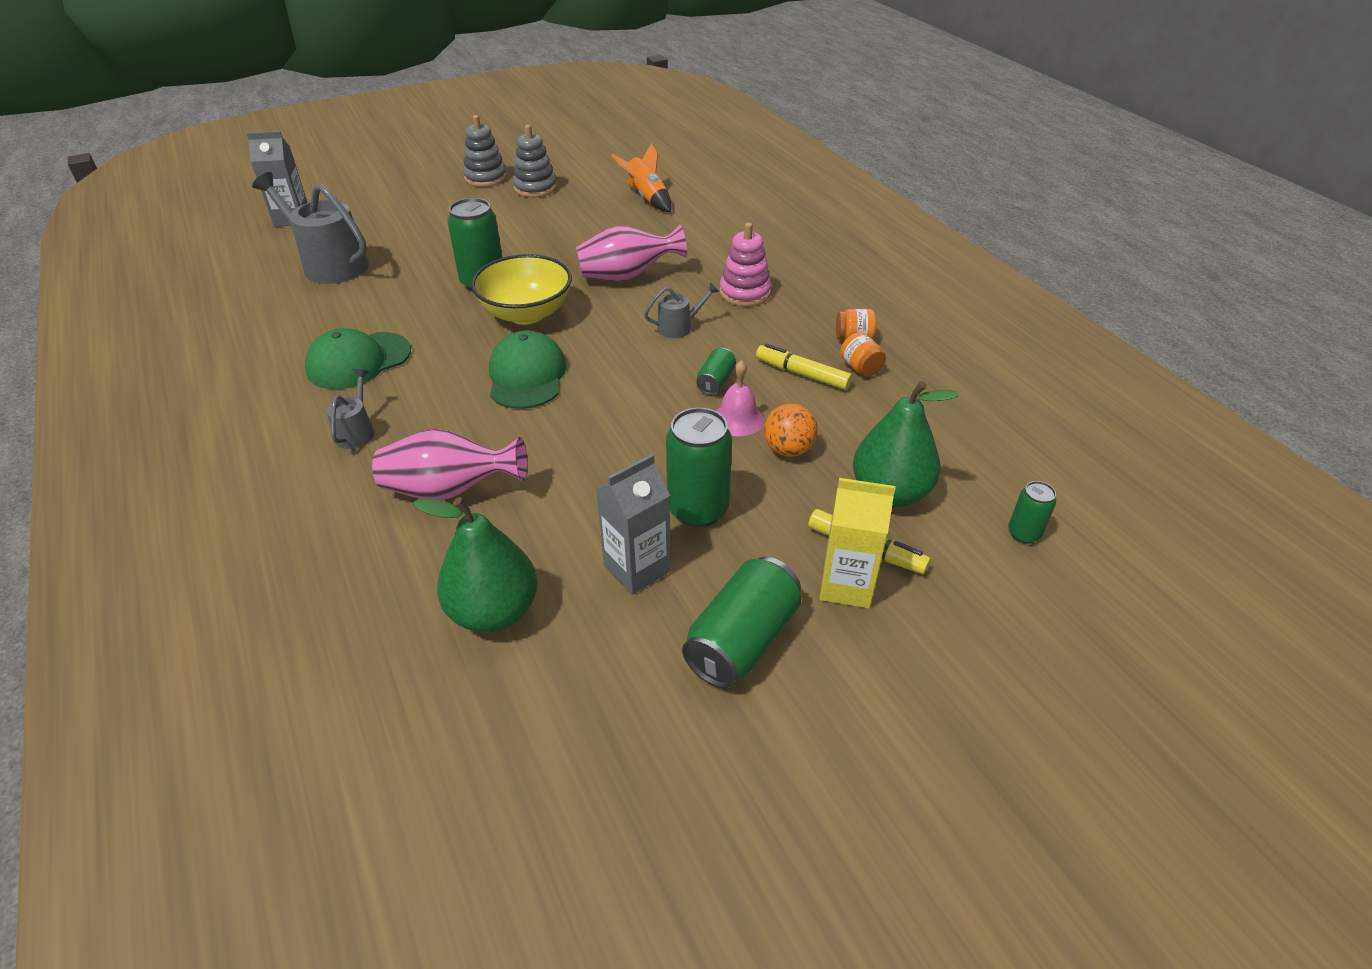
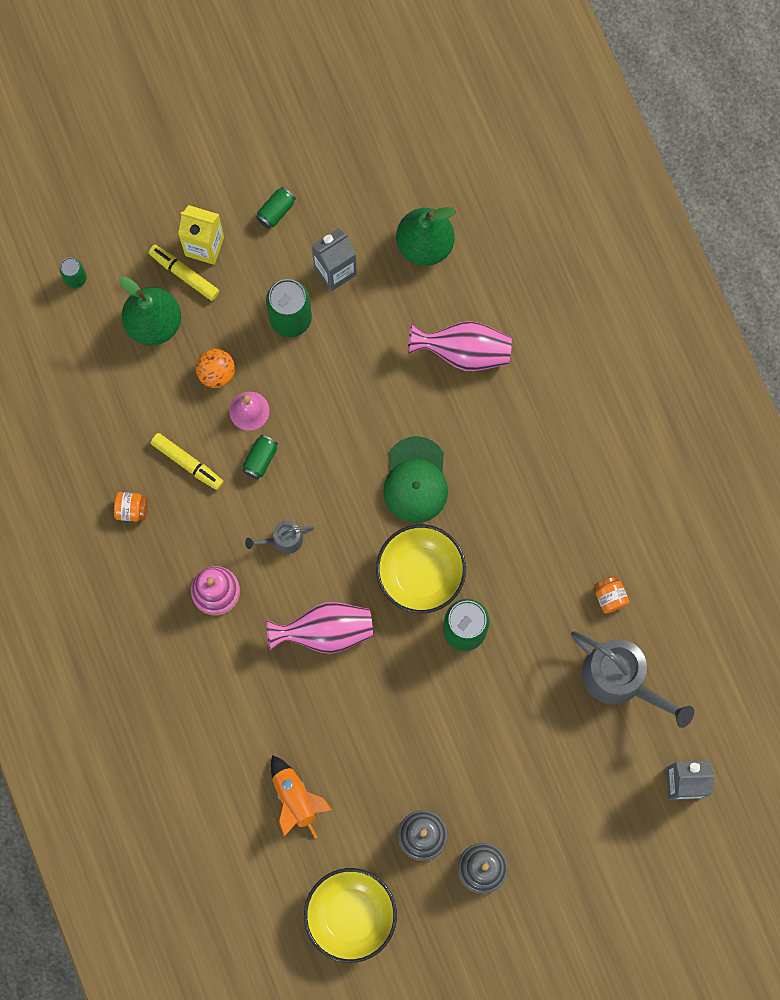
camera: 175 degrees left, 35 degrees up
green cap [305,328,411,389] -> none
grey watering can [326,369,375,449] -> none
green can [682,557,801,689] -> green can [256,187,296,229], size x0.53
orange jar [840,332,886,377] -> orange jar moved to [594,576,629,613]
none -> yellow bowl [304,868,397,963]

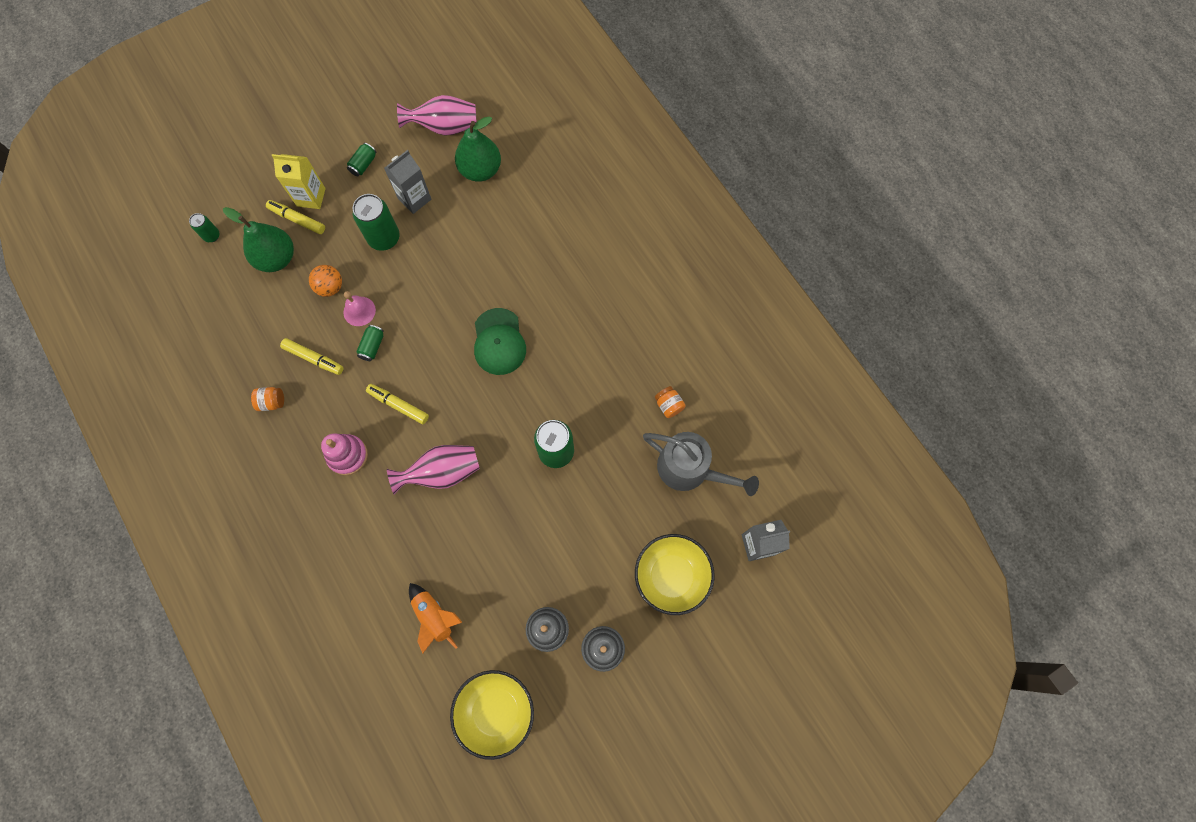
camera: 10 degrees left, 5 degrees down
grey watering can [245,521,314,554] -> yellow marker [366,384,429,424]
yellow bowl [376,524,466,613] -> yellow bowl moved to [635,534,715,615]
pink vase [408,321,512,371] -> pink vase moved to [397,95,476,136]

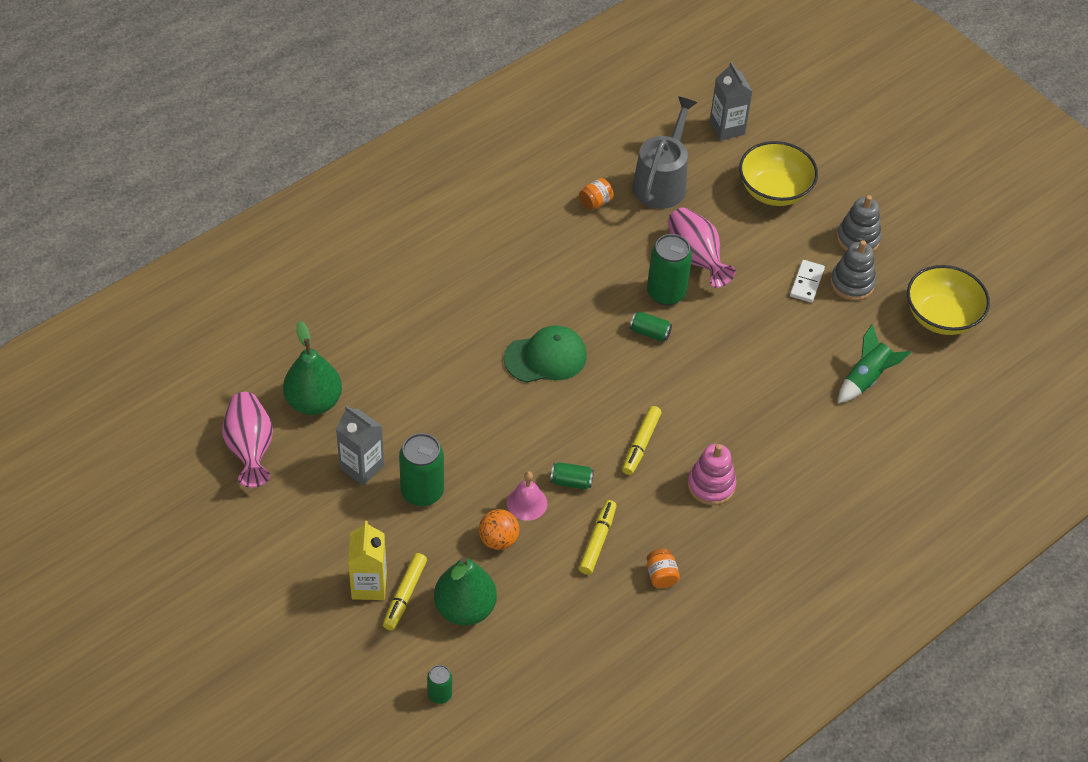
camera: 100 degrees left, 20 degrees down
green can [347,143,376,176] -> green can moved to [630,312,672,341]
pink vase [387,445,480,494] -> pink vase moved to [668,207,736,288]
orange rocket [409,583,462,654] -> green rocket [838,324,911,403]
none -> white domino [790,260,825,303]

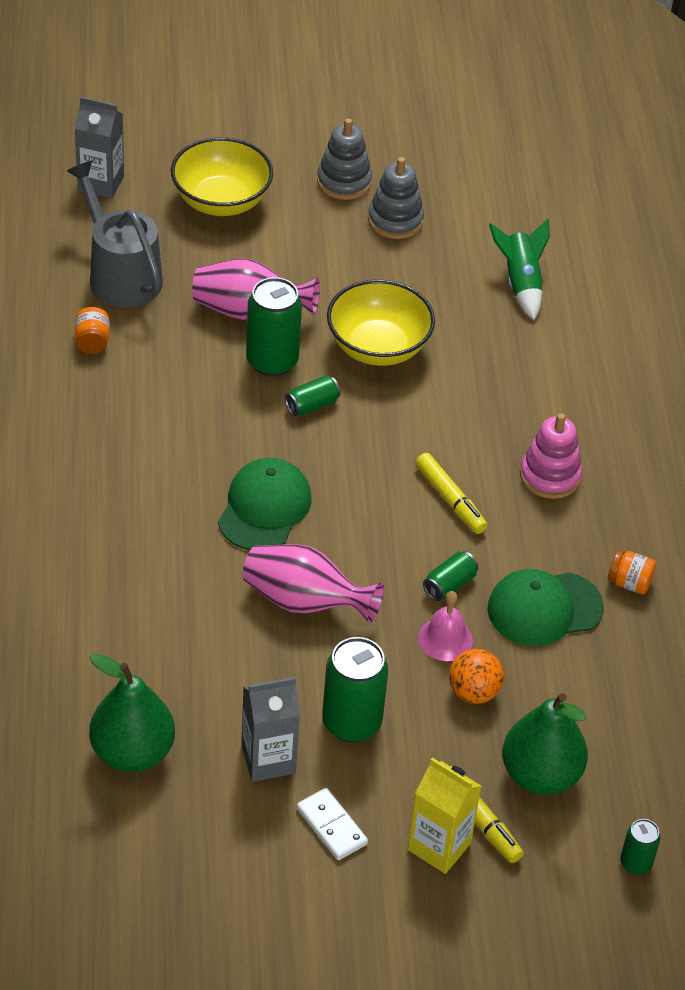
camera: 55 degrees left, 5 degrees down
pink vase [222,392,273,488] -> pink vase moved to [243,544,384,623]
yellow marker [579,500,617,575] -> green cap [487,569,604,646]
white domino [790,260,825,303] -> white domino moved to [297,788,368,860]
yellow bowl [907,265,990,335] -> yellow bowl moved to [327,280,435,366]

